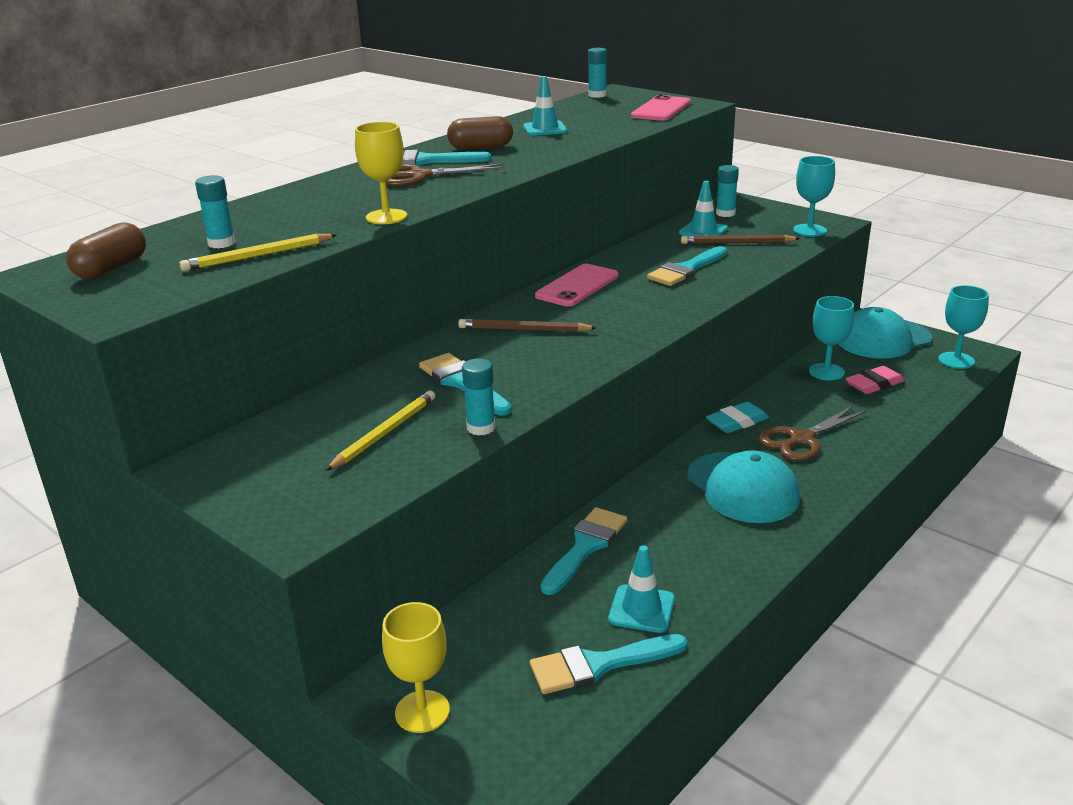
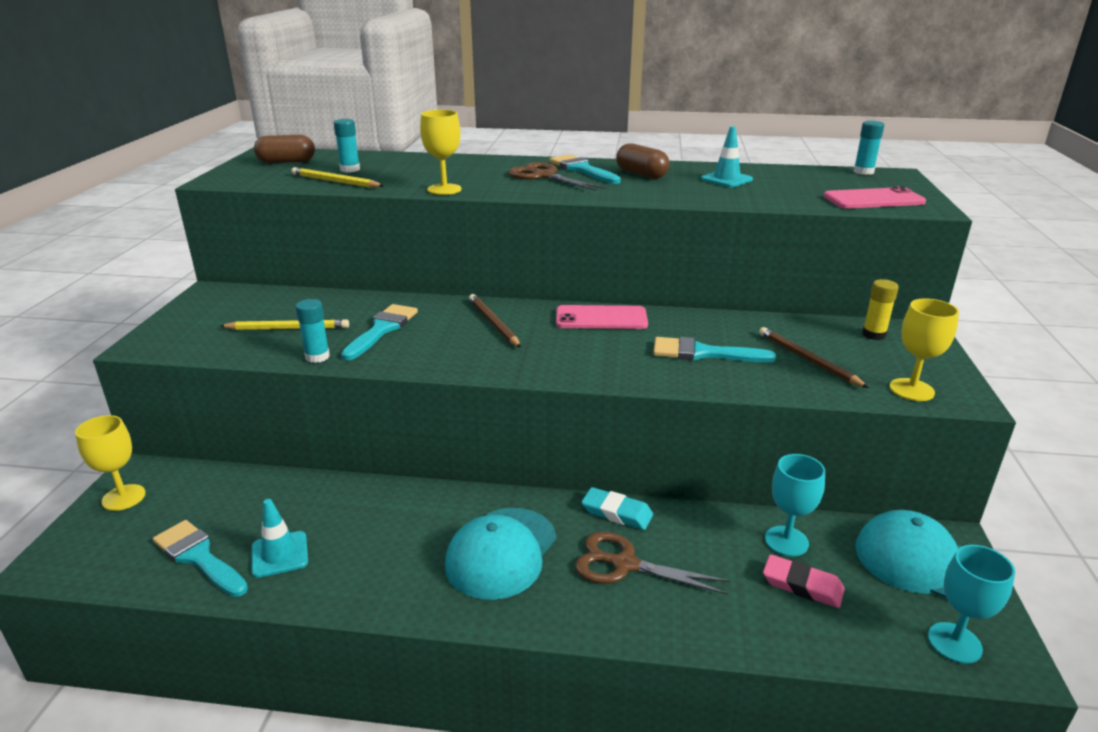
camera: 55 degrees right, 0 degrees up
turquoise brush [541,507,627,595] -> none
turquoise traffic cone [679,181,728,236] -> none
turquoise glue stick [716,165,739,217] -> yellow glue stick [862,279,899,340]
turquoise goblet [793,156,835,237] -> yellow goblet [890,298,959,401]

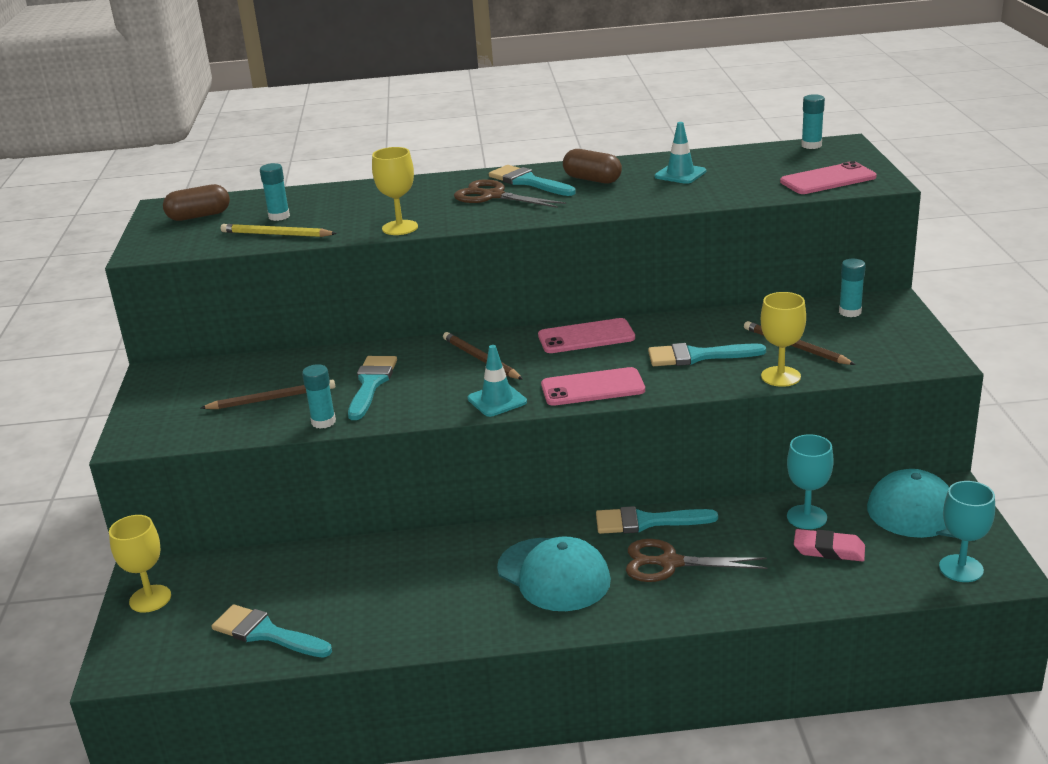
camera: 10 degrees left, 0 degrees up
yellow pencil [220,319,349,330] -> brown pencil [201,380,335,409]
turquoise traffic cone [252,499,308,578] -> turquoise traffic cone moved to [467,345,527,417]
turquoise cap [445,508,556,600] -> turquoise cap turned 60 degrees counterclockwise [497,537,611,611]
turquoise eraser [582,487,653,530] -> turquoise brush [596,506,718,534]
yellow glue stick [862,279,899,340] -> turquoise glue stick [839,259,866,317]
yellow goblet [890,298,959,401] -> yellow goblet moved to [761,292,806,387]
none -> pink phone [541,367,645,406]

